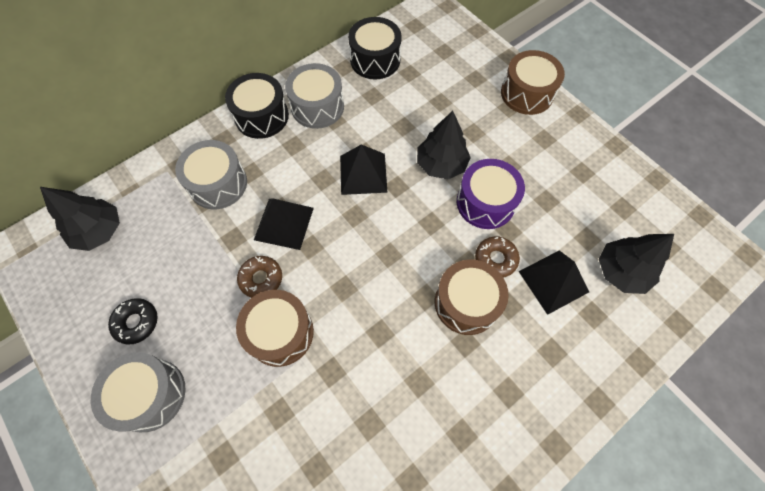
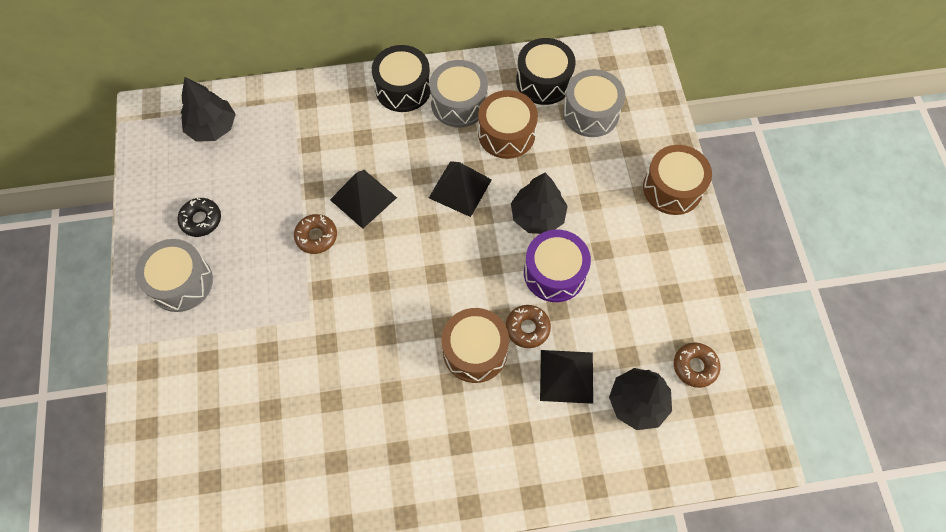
camera: 30 degrees right, 0 degrees up
grey drum [175,140,247,209] -> grey drum moved to [563,69,625,137]
brown drum [236,290,314,367] -> brown drum moved to [478,90,538,159]
none -> brown donut [674,343,720,388]

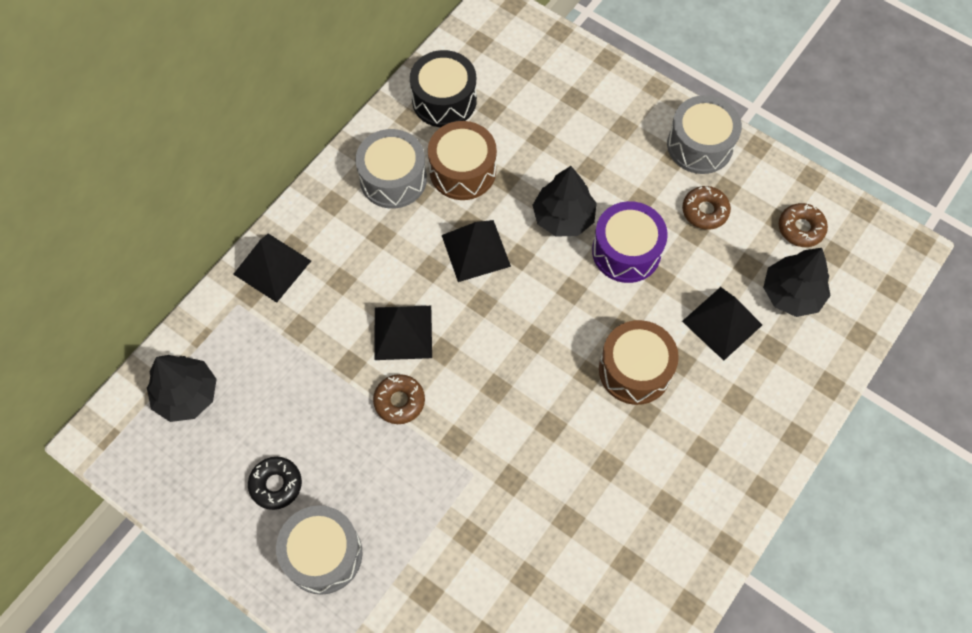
camera: 45 degrees left, 0 degrees up
black drum [372,45,431,112] -> none
brown donut [506,305,551,348] -> brown donut moved to [682,186,731,230]
grey drum [563,69,625,137] -> grey drum moved to [667,95,742,174]
brown drum [643,145,712,215] -> none
none -> black pyramid [233,234,311,303]

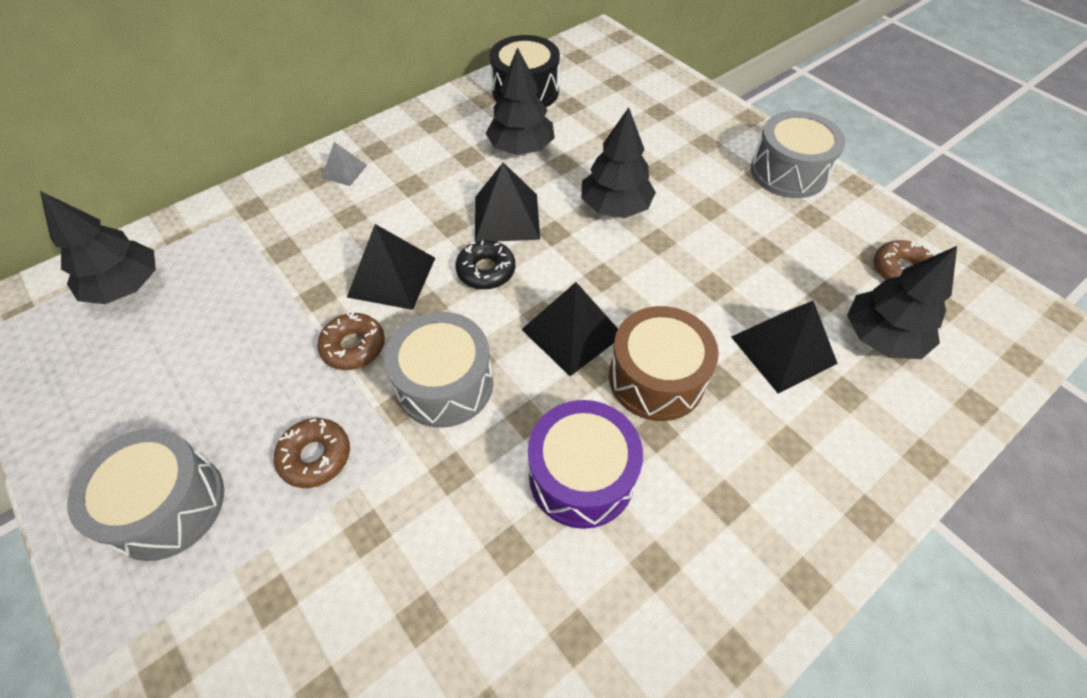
camera: 15 degrees right, 10 degrees down
black pyramid [233,234,311,303] -> black pyramid moved to [521,282,618,376]
black donut [248,457,302,510] -> black donut moved to [455,240,515,289]
grey drum [355,129,427,208] -> grey drum moved to [384,312,493,428]
brown drum [428,121,497,200] -> black tree [486,47,555,155]
purple drum [592,201,668,283] -> purple drum moved to [528,400,643,529]
brown donut [682,186,731,230] -> brown donut moved to [274,418,350,488]
none -> grey pyramid [321,142,367,186]

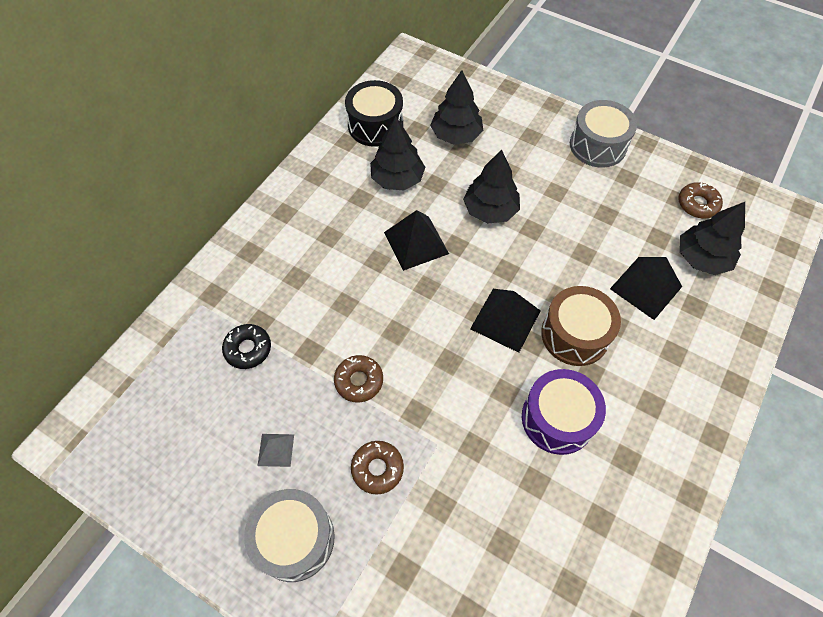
camera: 20 degrees left, 5 degrees up
black tree [40,191,156,304] -> black tree moved to [430,70,483,145]
grey pyramid [321,142,367,186] -> grey pyramid moved to [257,434,294,467]
black pyramid [347,224,435,310] -> none
grey drum [384,312,493,428] -> none
black donut [455,240,515,289] -> black donut moved to [222,324,271,369]

